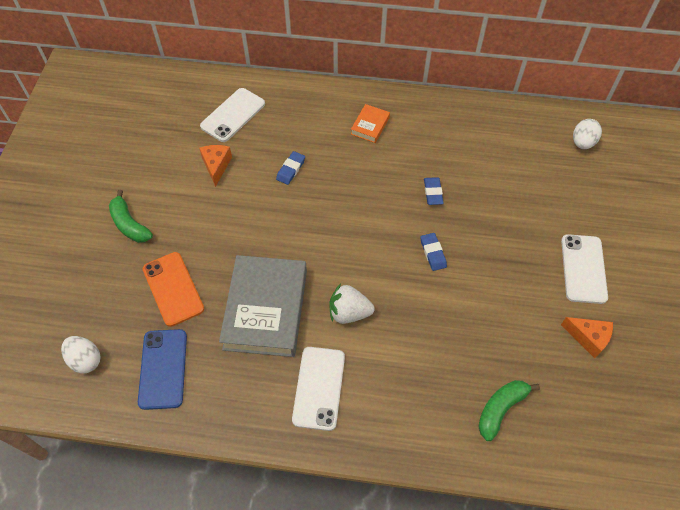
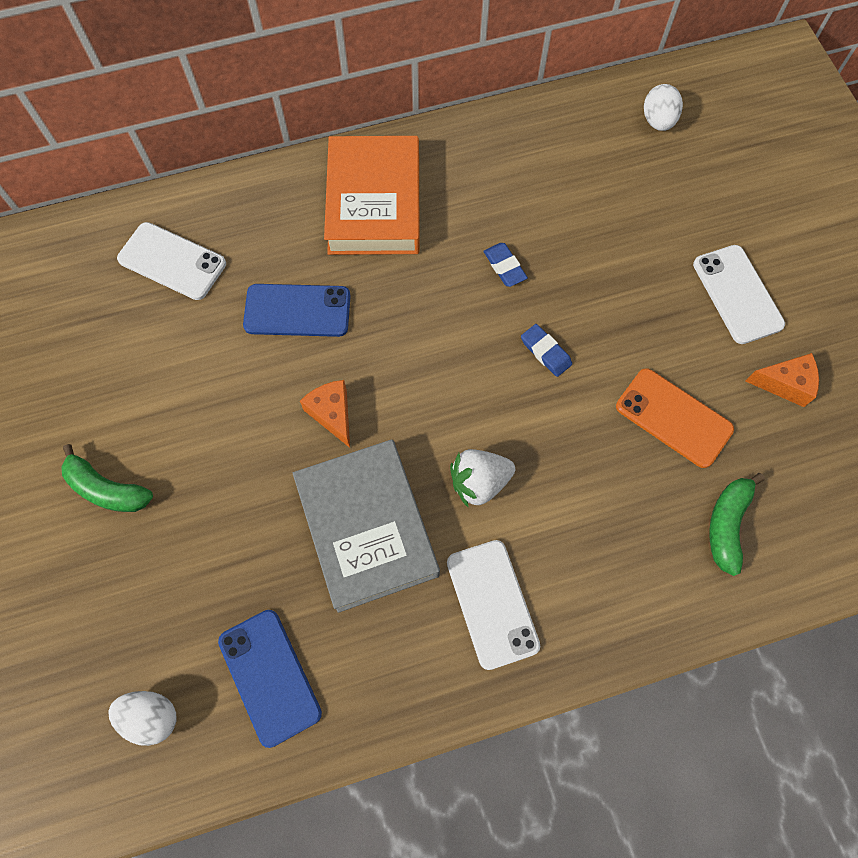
camera: 25 degrees left, 10 degrees up
orange phone [143,252,204,327] -> orange phone moved to [616,368,734,468]
orange cheese [199,145,232,187] -> orange cheese moved to [300,380,350,448]
white phone [200,88,265,142] -> white phone turned 75 degrees counterclockwise [117,222,226,300]
blue eraser [276,151,305,185] -> blue phone [243,284,351,337]
orange book [351,104,390,143] -> orange book [324,136,420,255], size x2.23

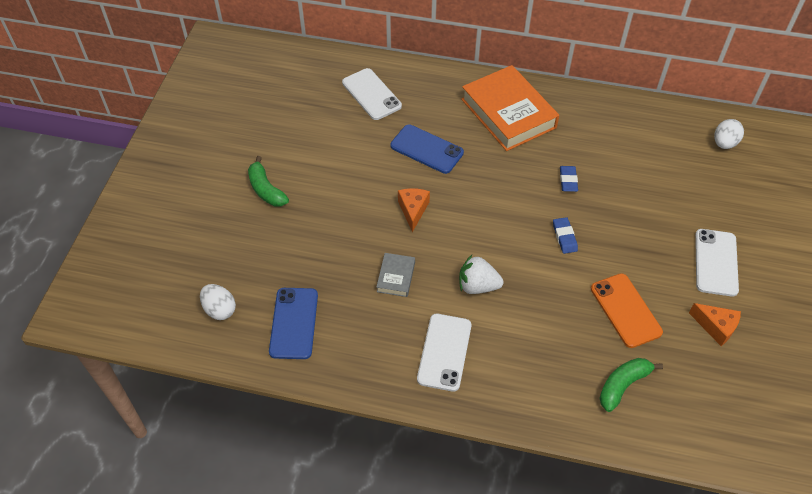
camera: 30 degrees right, 15 degrees down
grey book [293,439,440,613] -> grey book [376,253,415,297], size x0.45
orange book [324,136,420,255] -> orange book turned 60 degrees counterclockwise [461,65,559,151]

